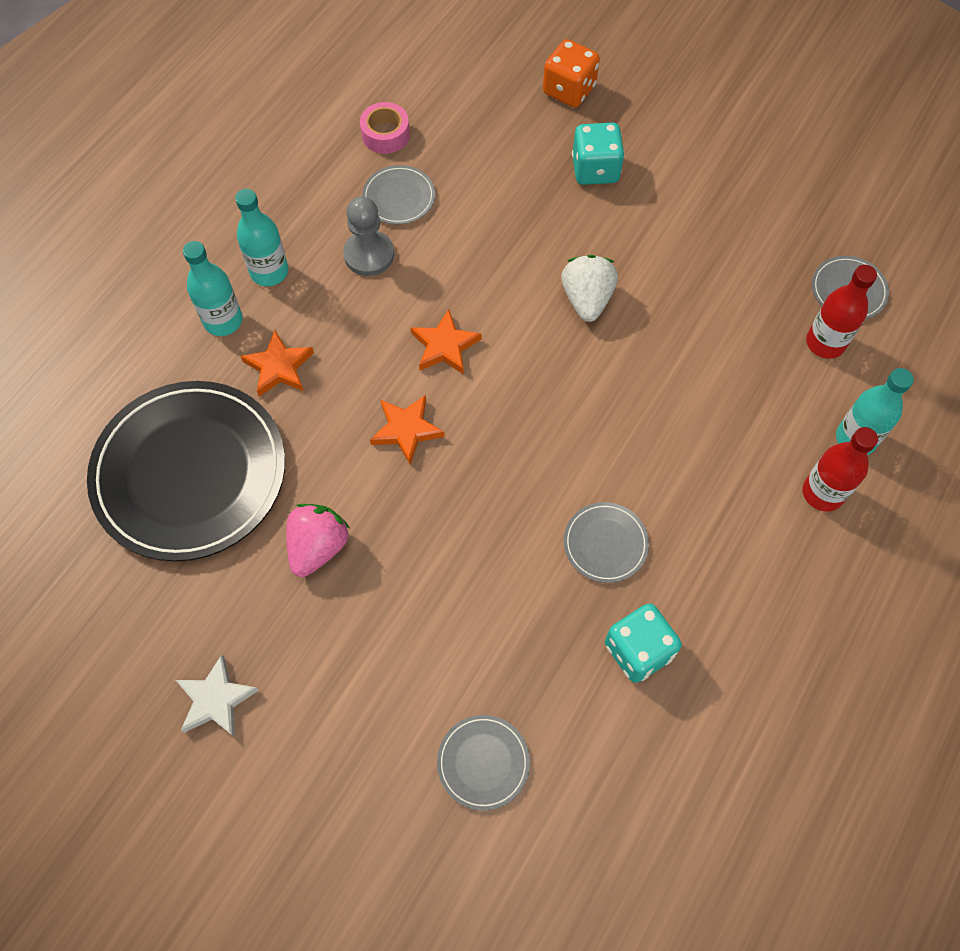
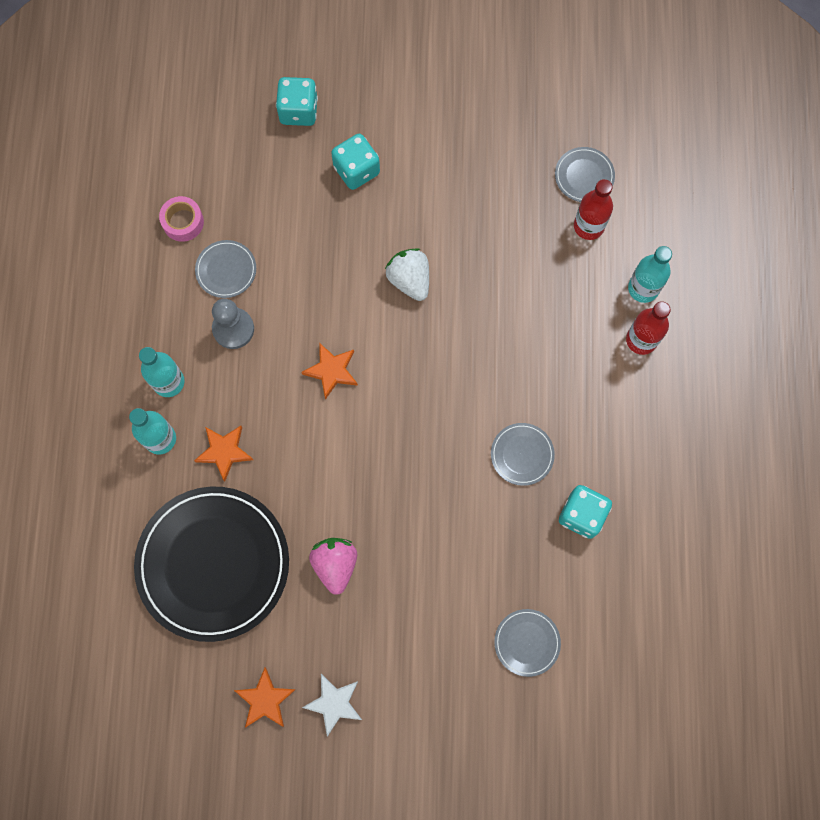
camera: 30 degrees left, 10 degrees up
orange star [370,395,445,465] -> orange star moved to [234,667,296,728]
orange dice [543,39,600,107] -> turquoise dice [276,77,318,126]

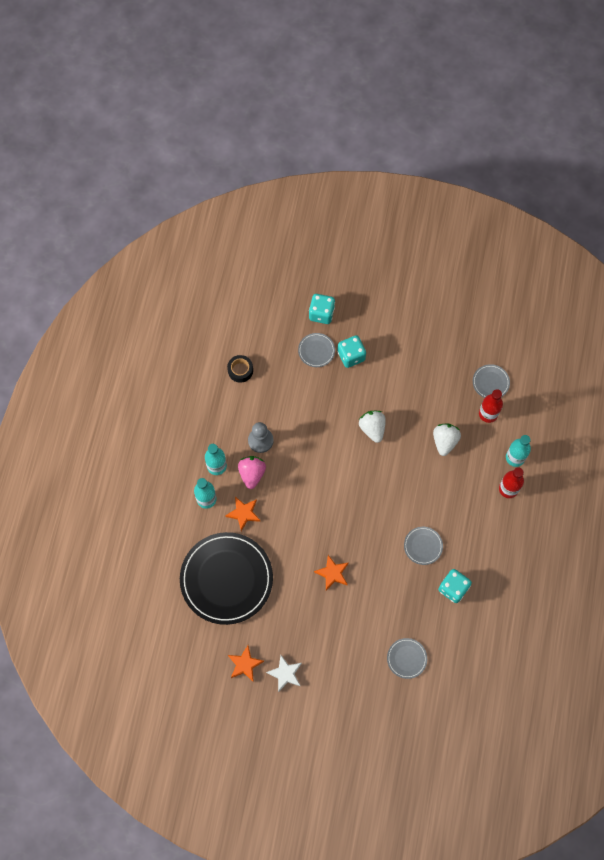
camera: 10 degrees right, 5 degrees down
pink tape [159,196,204,242] -> black tape [227,355,253,383]
grey plate [195,240,256,298] -> grey plate moved to [298,333,335,367]
orange star [301,343,358,400] -> orange star moved to [314,555,349,590]
pink strawberry [309,538,357,595] -> pink strawberry moved to [238,456,266,489]
none -> white strawberry [433,423,461,456]

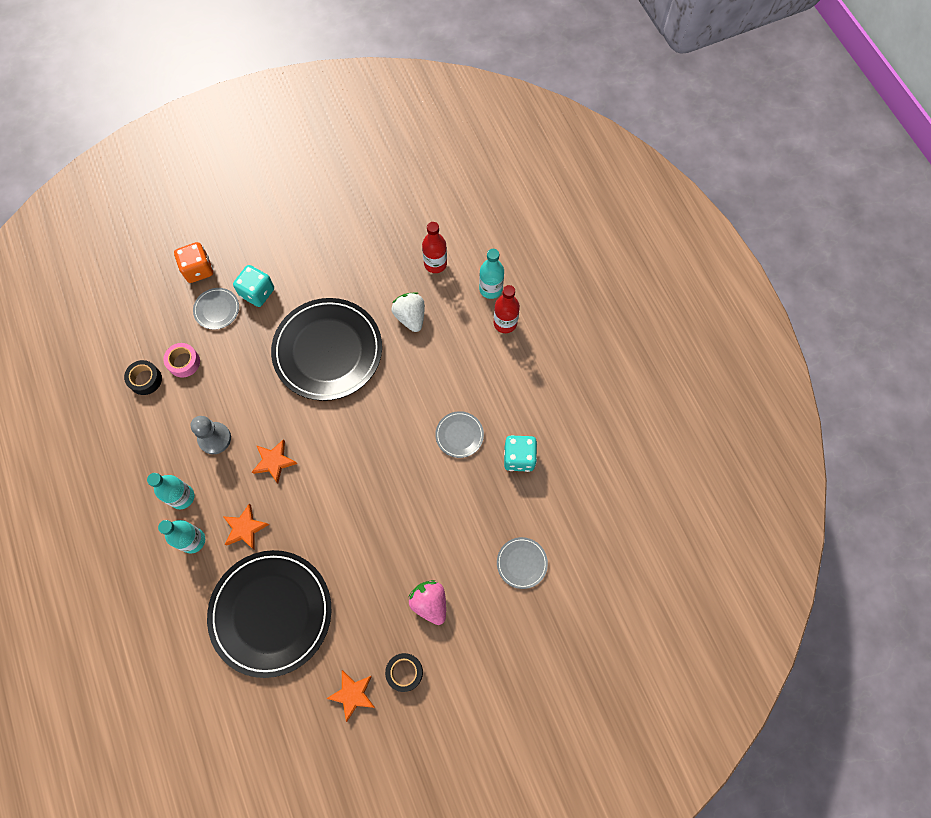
camera: 35 degrees left, 0 degrees up
pink strawberry [238,456,266,489] -> pink strawberry moved to [408,580,446,625]
white star [266,655,302,692] -> black tape [385,653,423,692]
turquoise dice [309,294,335,324] -> orange dice [174,242,213,283]
orange star [314,555,349,590] -> orange star moved to [252,439,297,484]
white strawberry [359,411,386,443] -> black plate [271,298,382,401]
grey plate [473,364,510,398] -> none
none -> pink tape [163,343,200,378]

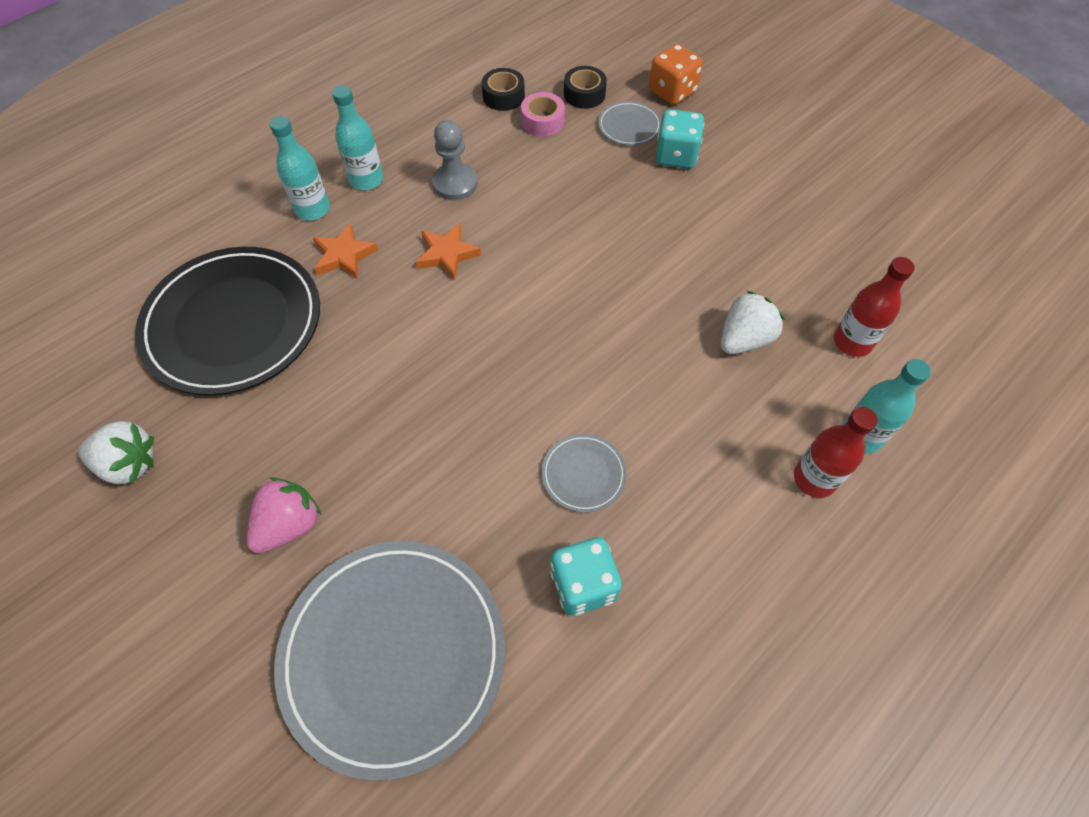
camera: 70 degrees right, 10 degrees down
black plate [271,298,382,401] -> none
orange star [326,670,375,722] -> white strawberry [78,421,154,484]
black tape [385,653,423,692] -> black tape moved to [564,66,607,109]
grey plate [497,537,548,589] -> grey plate [274,541,505,780], size x2.36

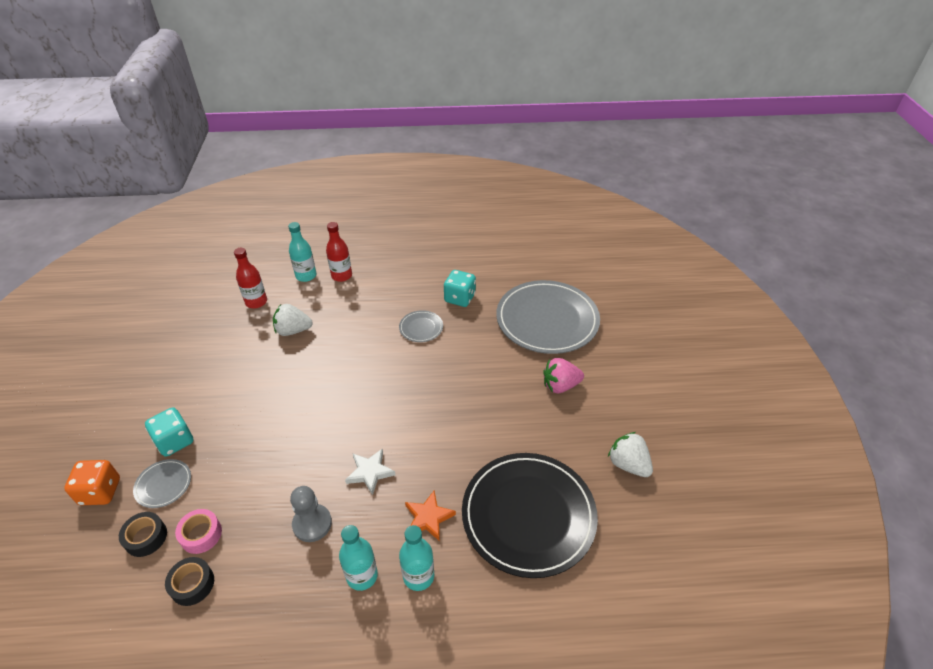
camera: 140 degrees left, 15 degrees down
orange star [416,223,481,280] -> white star [345,449,395,495]

